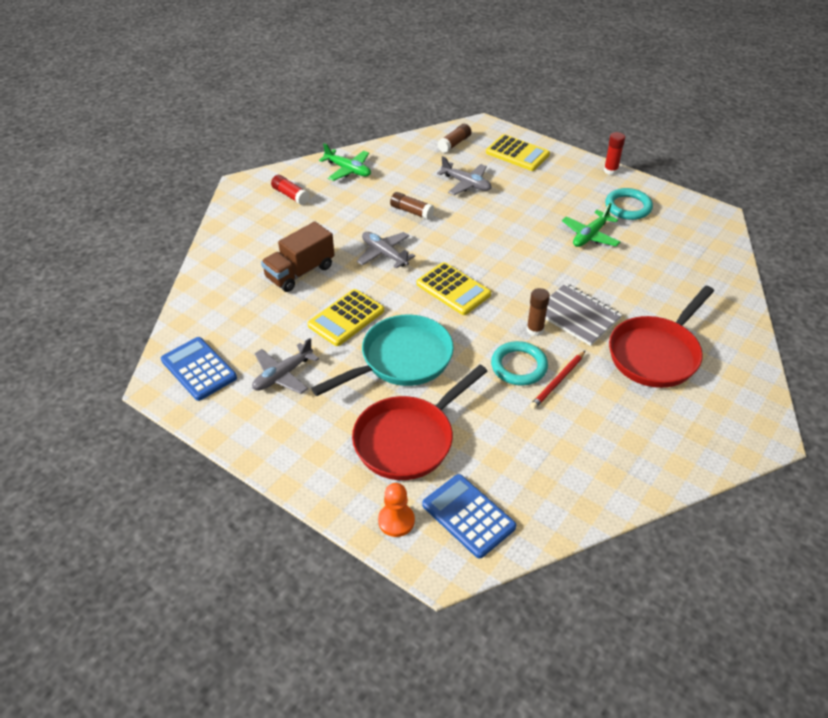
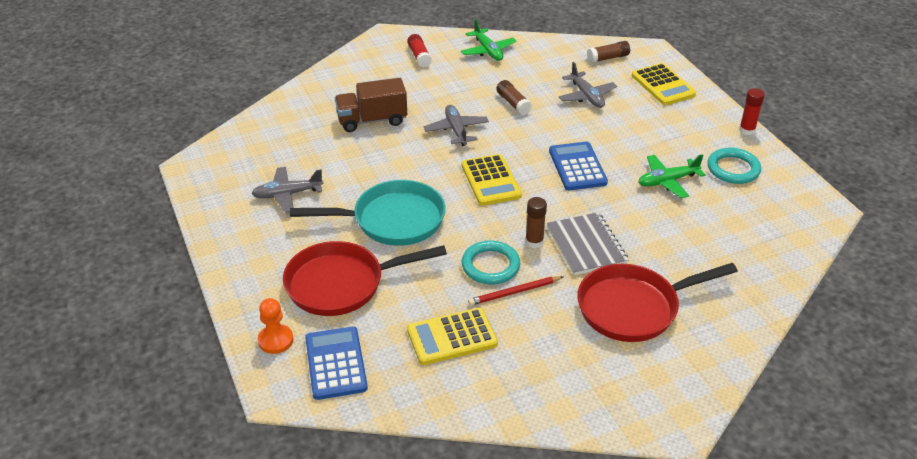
camera: 30 degrees right, 5 degrees down
blue calculator [161,337,237,401] -> blue calculator moved to [549,142,608,190]
yellow calculator [308,289,384,346] -> yellow calculator moved to [407,308,498,365]

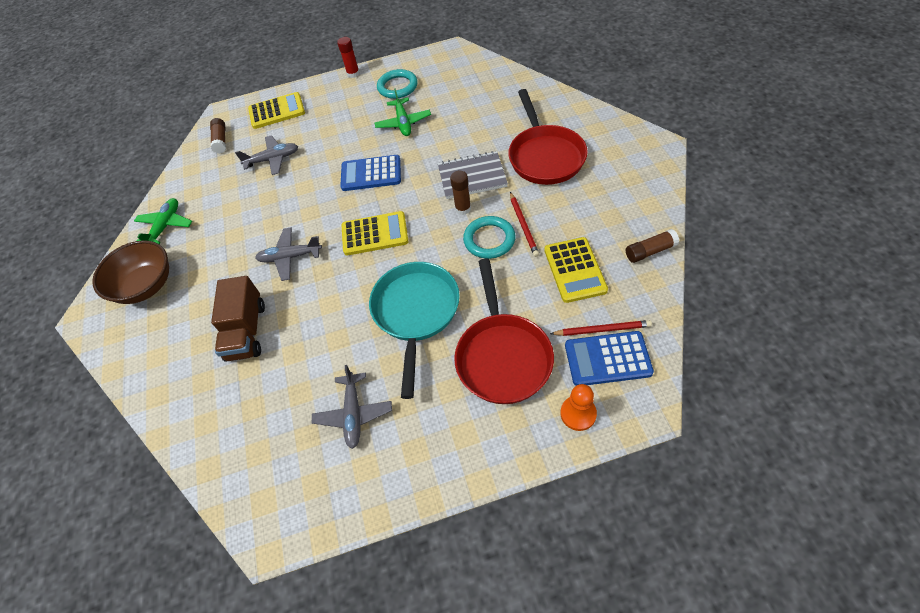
camera: 75 degrees left, 15 degrees up
red glue stick [407,34,432,67] -> brown bowl [92,240,169,304]
green plane [461,19,517,61] -> green plane turned 60 degrees counterclockwise [134,198,192,244]
brown glue stick [496,80,532,115] -> brown glue stick moved to [626,229,679,263]
none -> red pencil [550,320,652,336]

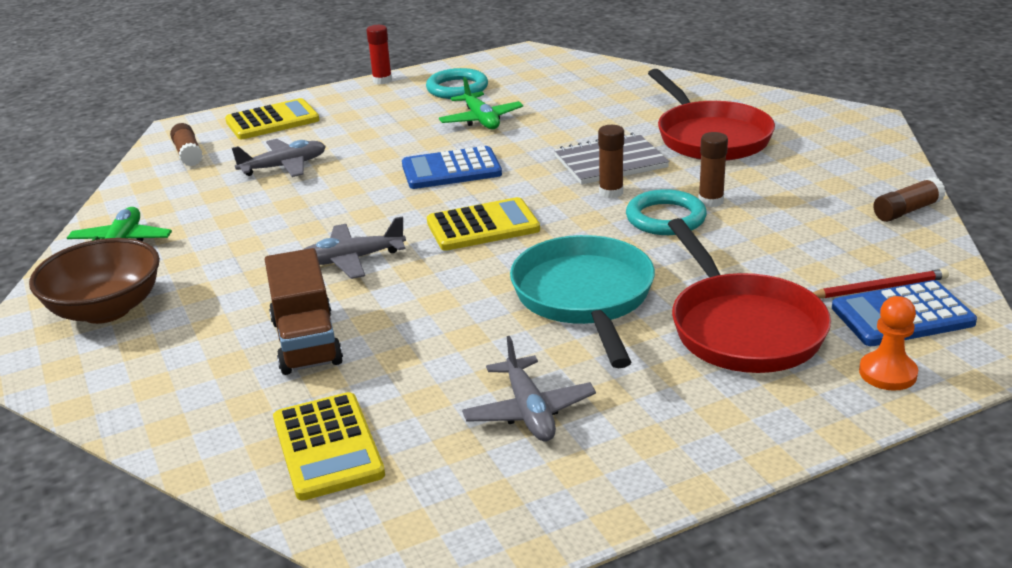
camera: 15 degrees left, 25 degrees down
red pencil [510,192,539,257] -> brown glue stick [698,132,728,207]
yellow calculator [544,237,608,303] -> yellow calculator moved to [273,392,385,500]

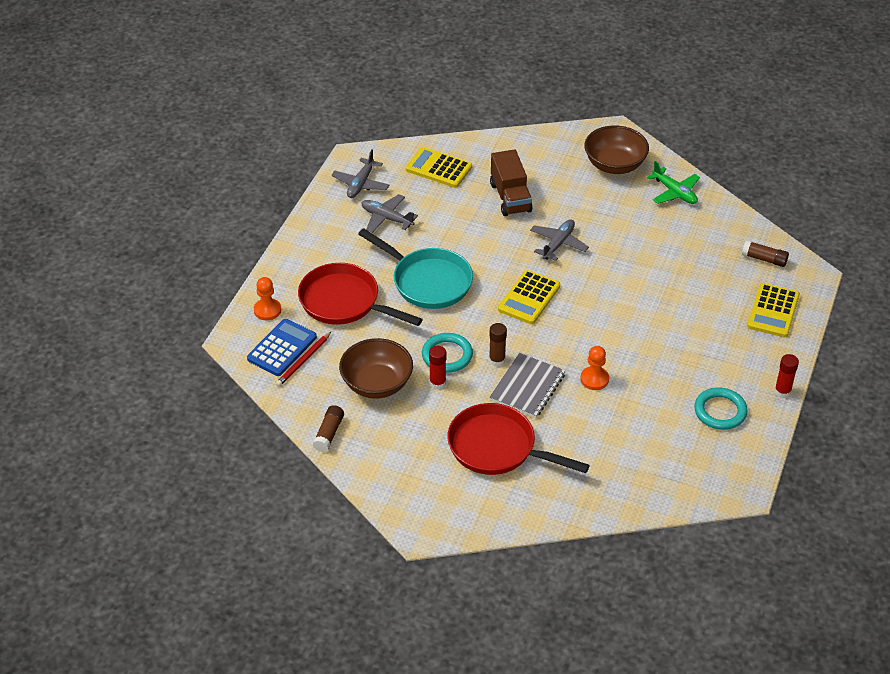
camera: 135 degrees right, 15 degrees up
grey plane [232,139,326,177] -> grey plane moved to [331,150,389,198]
brown truck [265,248,343,375] -> brown truck turned 135 degrees counterclockwise [490,149,533,216]
blue calculator [402,146,502,189] -> none
green plane [439,77,523,129] -> none
brown glue stick [698,132,728,207] -> red glue stick [429,346,446,389]
none -> brown bowl [339,338,413,399]
none -> orange pawn [580,346,609,390]

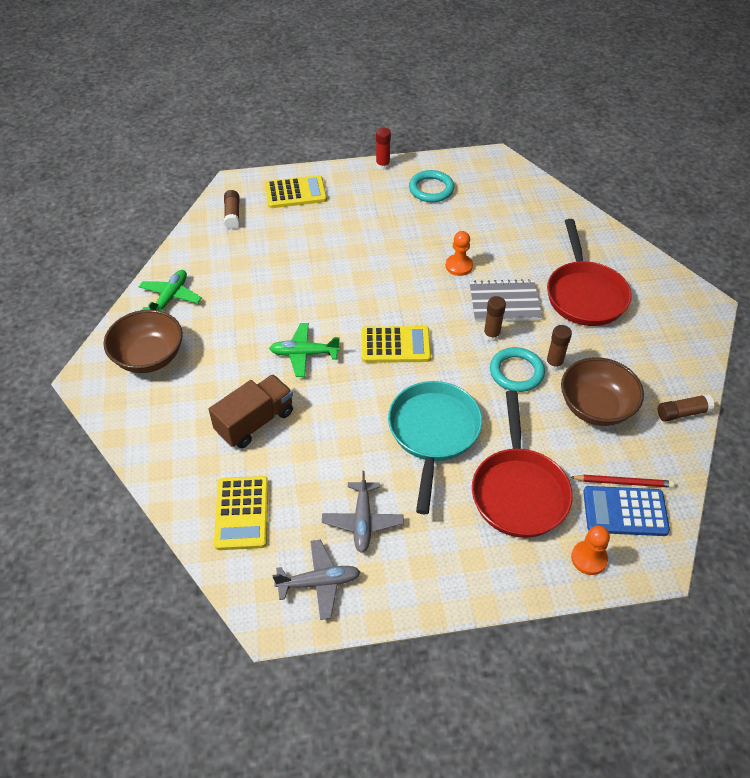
camera: 120 degrees left, 5 degrees up
red glue stick [429,346,446,389] -> brown glue stick [546,325,572,371]
grey plane [530,219,589,261] -> green plane [269,323,340,377]

